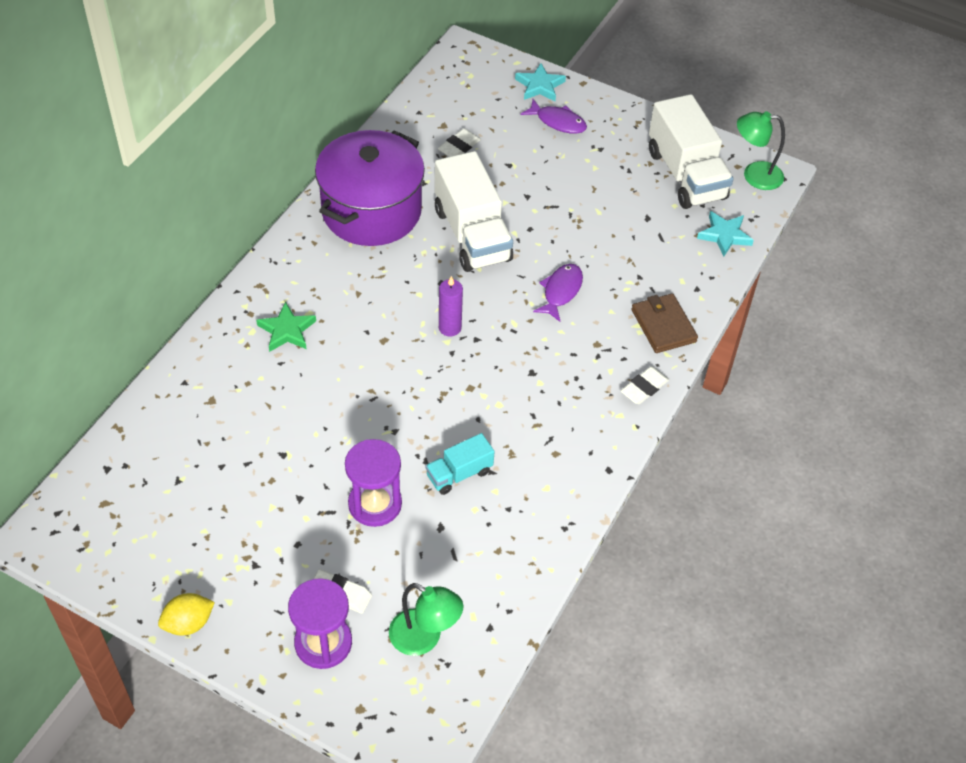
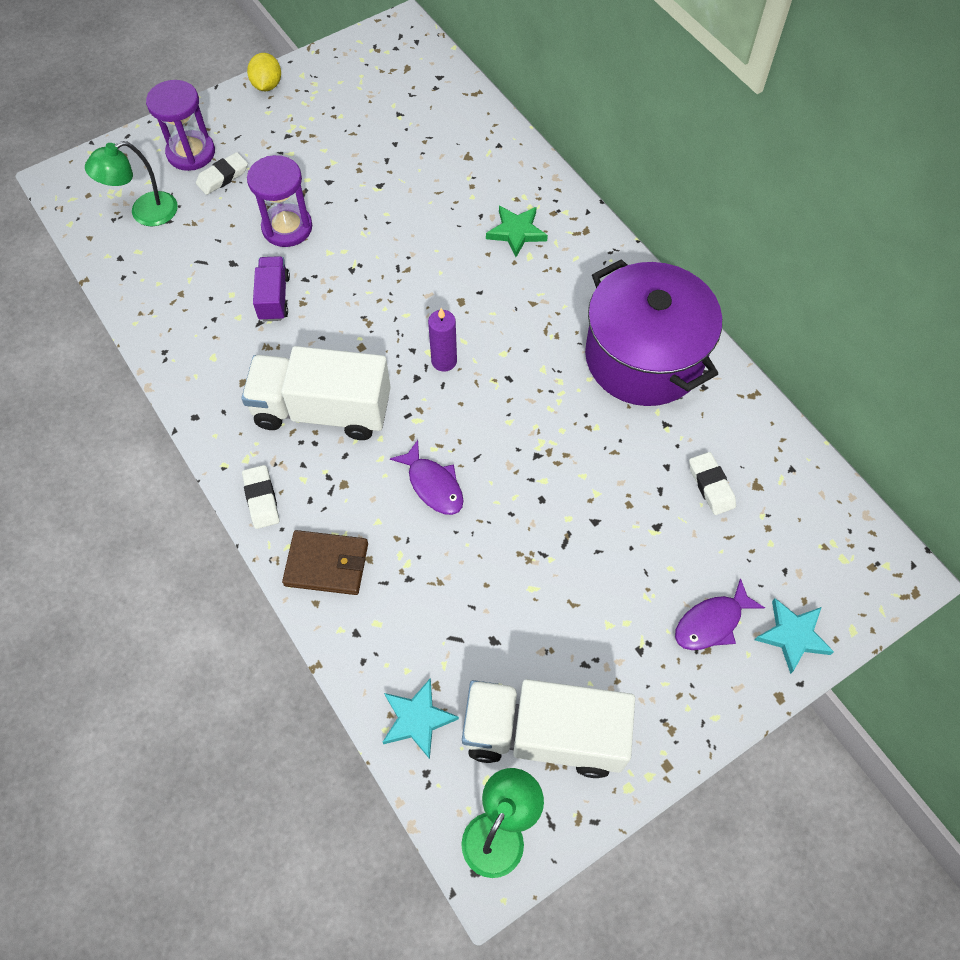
camera: 120 degrees right, 10 degrees up
turquoise truck [426,433,495,495] -> purple truck [253,256,290,321]
white truck [435,151,513,272] -> white truck moved to [242,346,391,440]

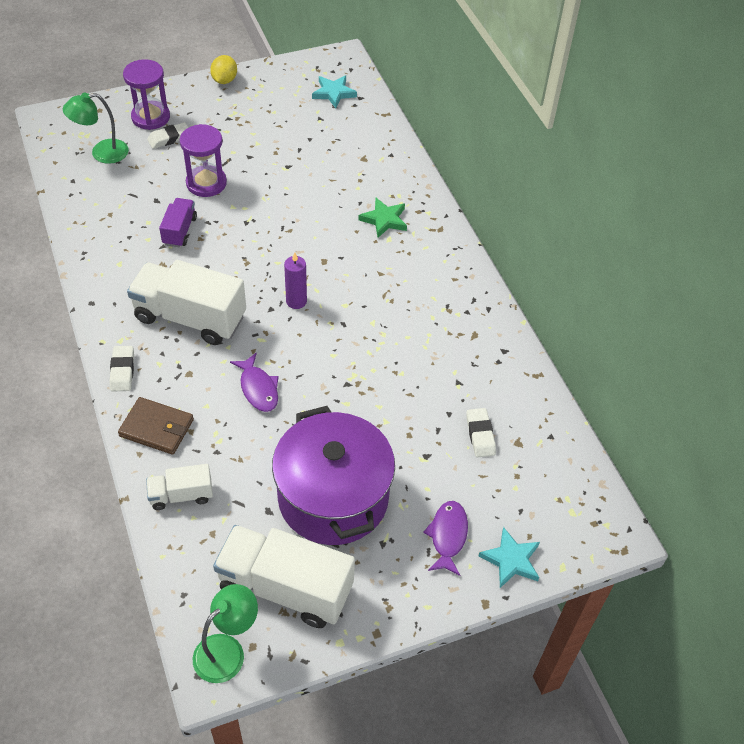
camera: 10 degrees right, 10 degrees down
turquoise star [383,679,459,759] -> turquoise star moved to [312,75,357,108]
purple pot [585,259,722,406] -> purple pot moved to [272,406,395,545]
purple fish [675,578,765,650] -> purple fish turned 120 degrees clockwise [423,501,468,576]
none -> white truck [146,464,213,510]

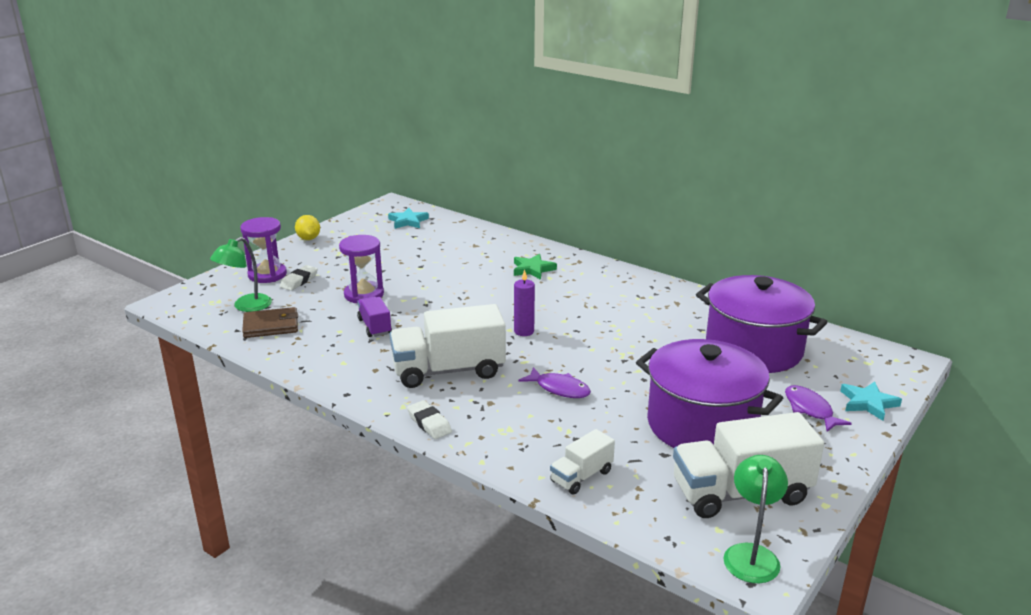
camera: 30 degrees left, 25 degrees down
brown wallet [118,397,194,455] -> brown wallet moved to [242,307,298,338]
white eraser [466,408,496,457] -> purple pot [696,275,827,373]

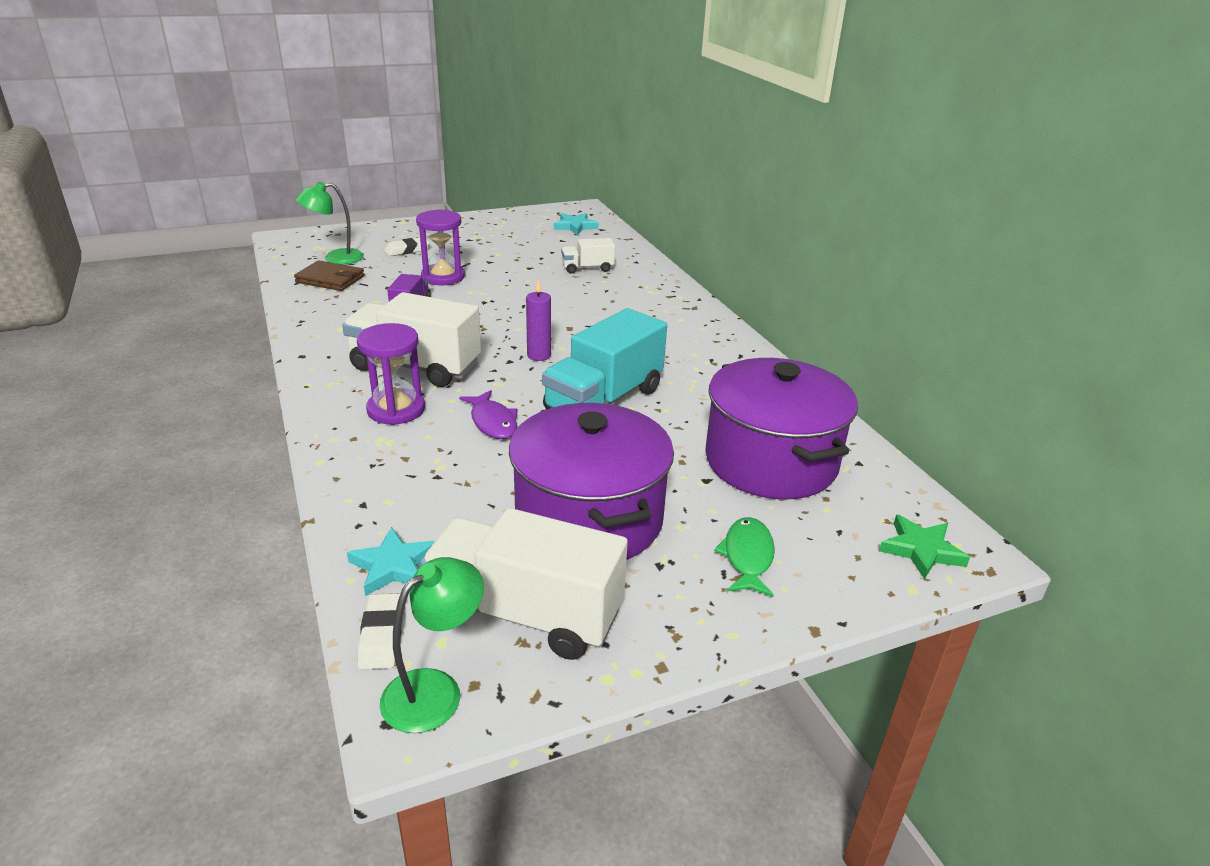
camera: 30 degrees right, 5 degrees up
purple hourglass [240,217,287,283] -> purple hourglass moved to [357,323,425,425]
yellow lemon [295,215,320,240] -> none
white eraser [407,400,452,439] -> white eraser moved to [358,593,400,669]
green star [514,254,557,280] -> green star moved to [879,514,970,580]
white truck [550,429,615,495] -> white truck moved to [561,238,615,274]
purple fish [785,385,852,432] -> green fish [714,517,775,597]
turquoise star [840,381,902,421] -> turquoise star moved to [347,527,435,596]
none -> turquoise truck [542,308,667,409]

